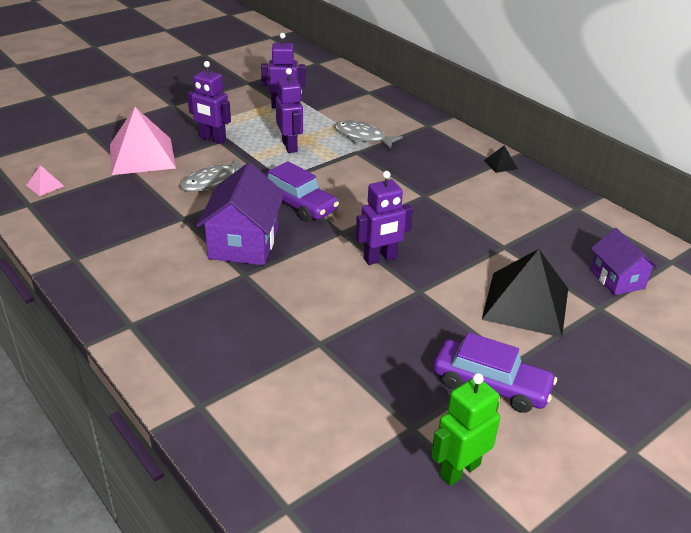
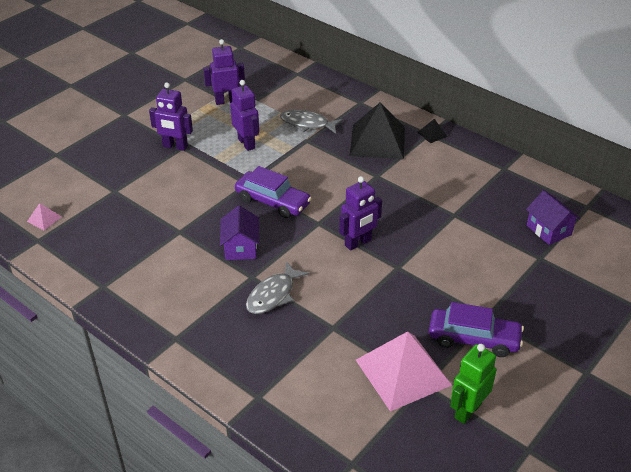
camera: 10 degrees left, 5 degrees up
pink pyramid [110,107,176,175] -> pink pyramid moved to [356,331,452,412]
grey fish [180,158,243,192] -> grey fish moved to [246,261,309,314]
purple house [196,163,285,265] -> purple house [220,205,259,260], size x0.63
black pyramid [482,249,568,337] -> black pyramid moved to [350,102,405,159]

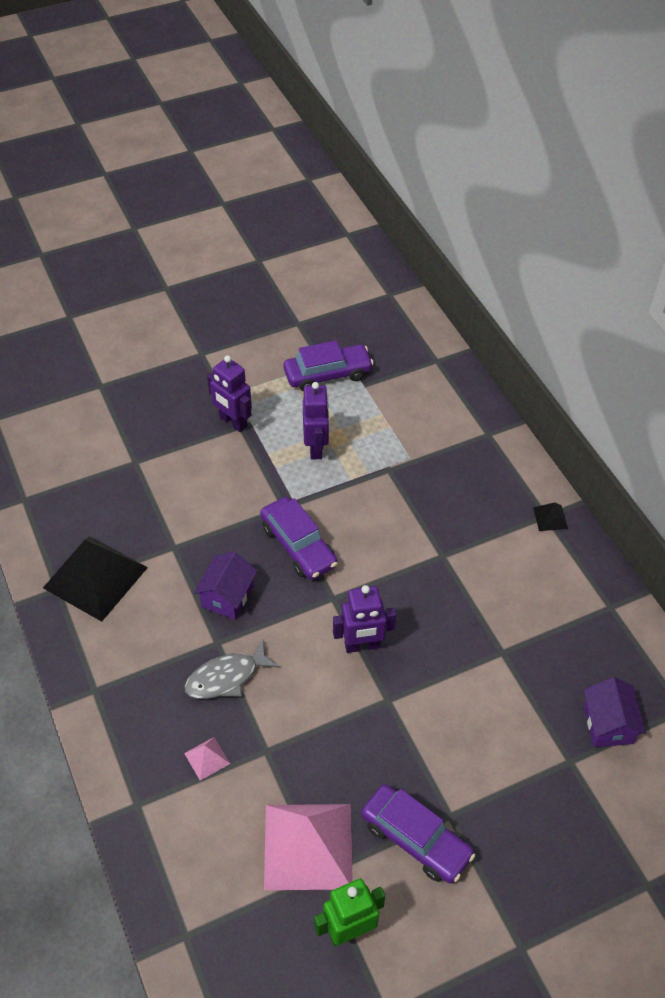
camera: 25 degrees right, 10 degrees up
pink pyramid [27,203,62,230] -> pink pyramid moved to [184,737,230,781]
purple robot [203,39,245,105] -> purple car [283,340,374,392]
grey fish [280,110,343,134] -> none
black pyramid [350,102,405,159] -> black pyramid moved to [43,536,148,622]

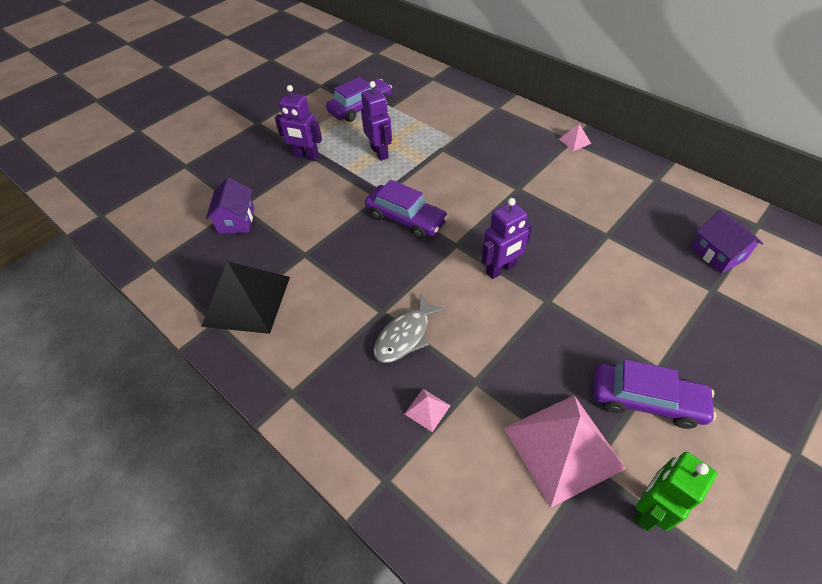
camera: 20 degrees left, 0 degrees up
purple house [194,551,257,620] -> purple house moved to [206,177,254,234]
black pyramid [533,503,568,531] -> pink pyramid [559,124,591,151]

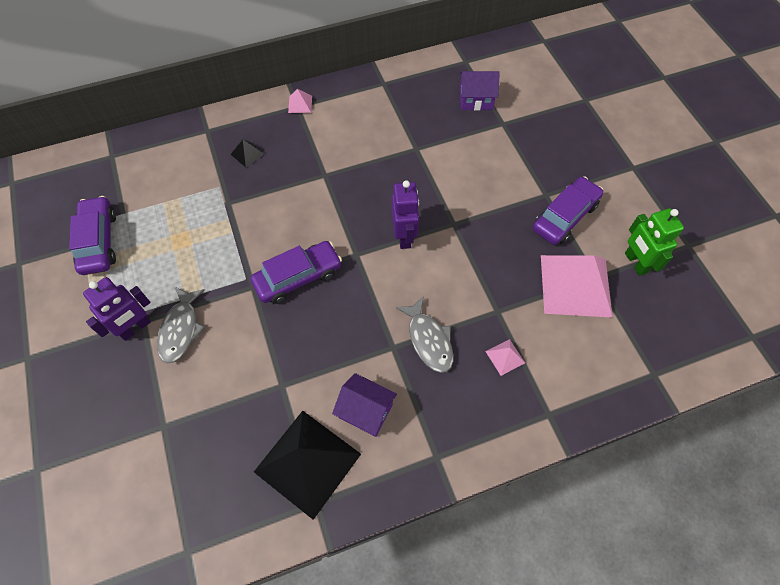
camera: 65 degrees left, 10 degrees up
purple house [206,177,254,234] -> purple house moved to [332,373,397,437]
purple robot [361,81,392,161] -> none
none -> grey fish [157,287,205,363]
none -> black pyramid [231,140,264,167]

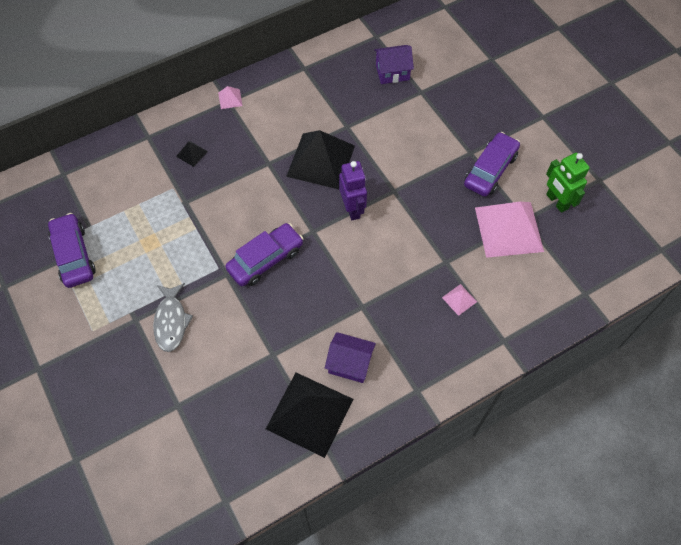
camera: 10 degrees left, 0 degrees up
purple robot [83,277,151,341] -> none
grey fish [396,296,453,373] -> none
none -> black pyramid [286,130,355,189]

